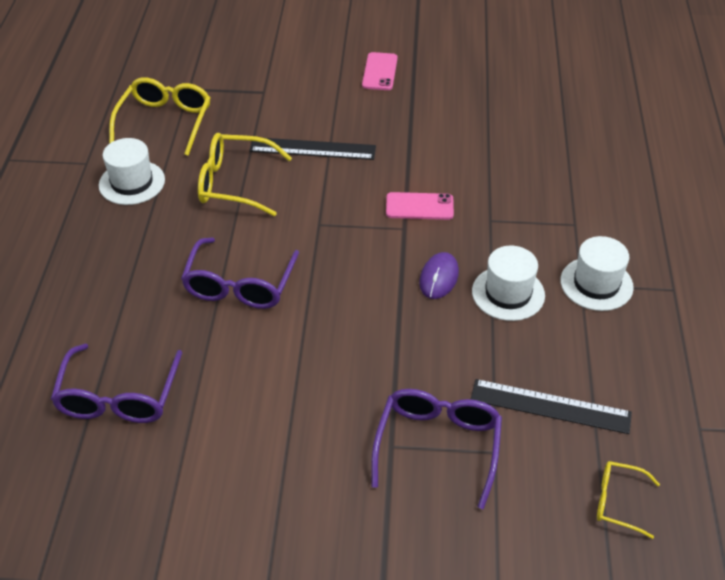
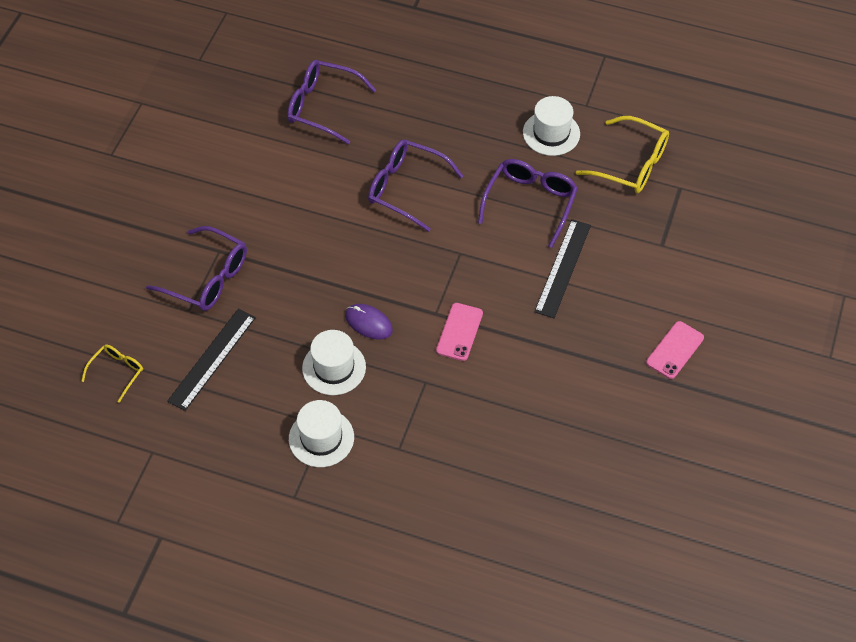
camera: 105 degrees right, 10 degrees up
yellow glasses [198,133,292,216] -> purple glasses [478,159,578,248]
pink phone [362,52,398,90] -> pink phone turned 75 degrees counterclockwise [646,321,704,379]

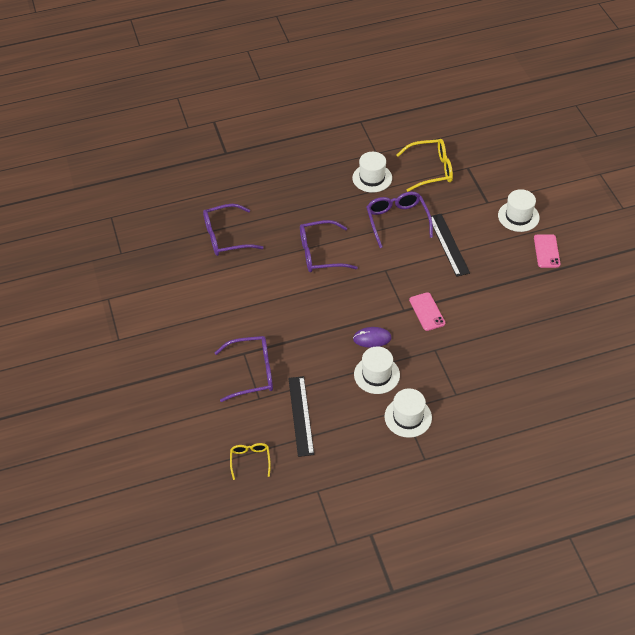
camera: 35 degrees left, 5 degrees down
none -> white hat [498,189,540,232]

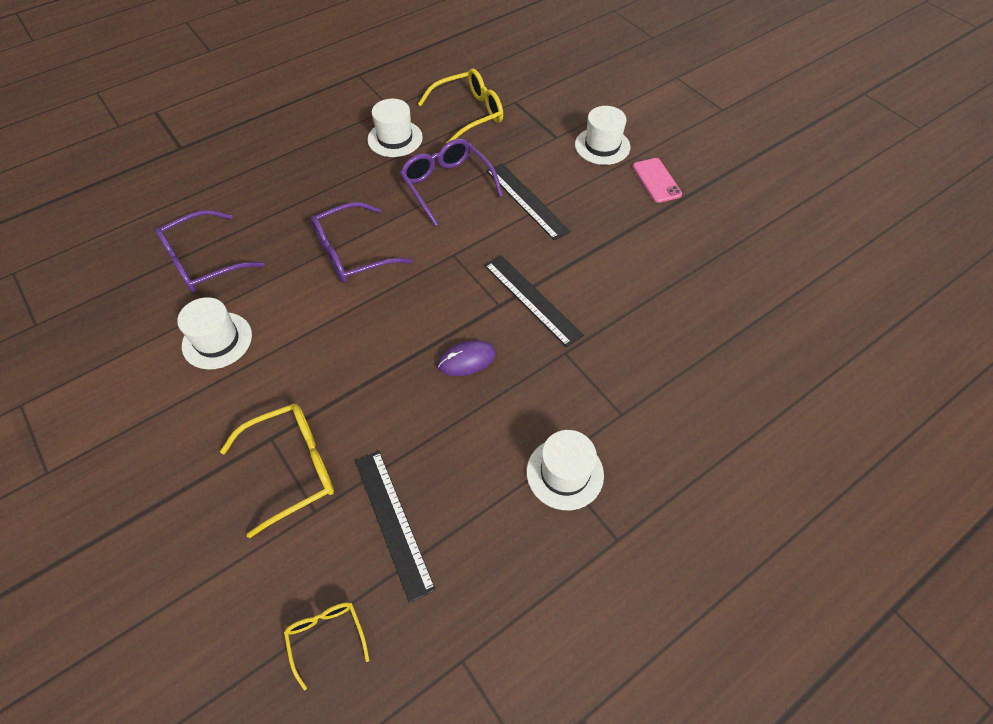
camera: 20 degrees left, 5 degrees up
purple glasses [215,336,273,402] -> yellow glasses [220,403,334,538]
white hat [354,347,400,394] -> white hat moved to [177,297,252,370]
pink phone [409,292,445,331] -> black ruler [484,255,584,347]

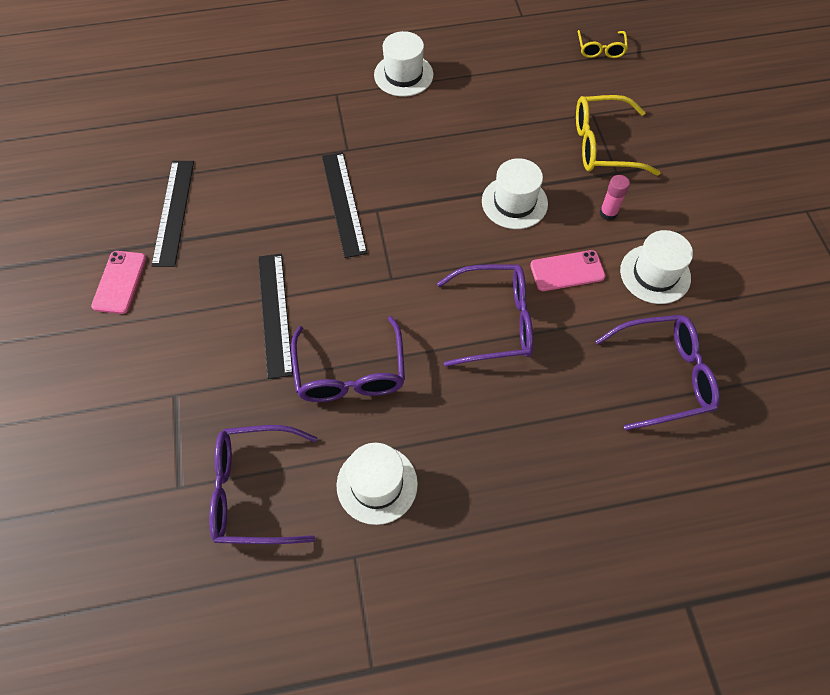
camera: 155 degrees left, 5 degrees up
black ruler [355,451,436,603] -> black ruler moved to [151,161,194,267]
yellow glasses [418,68,503,144] -> purple glasses [209,425,317,544]
purple mouse [438,340,496,376] -> none
white hat [575,106,630,165] -> white hat moved to [482,158,548,229]
none -> pink phone [530,250,606,291]
none -> pink glue stick [600,175,630,221]

